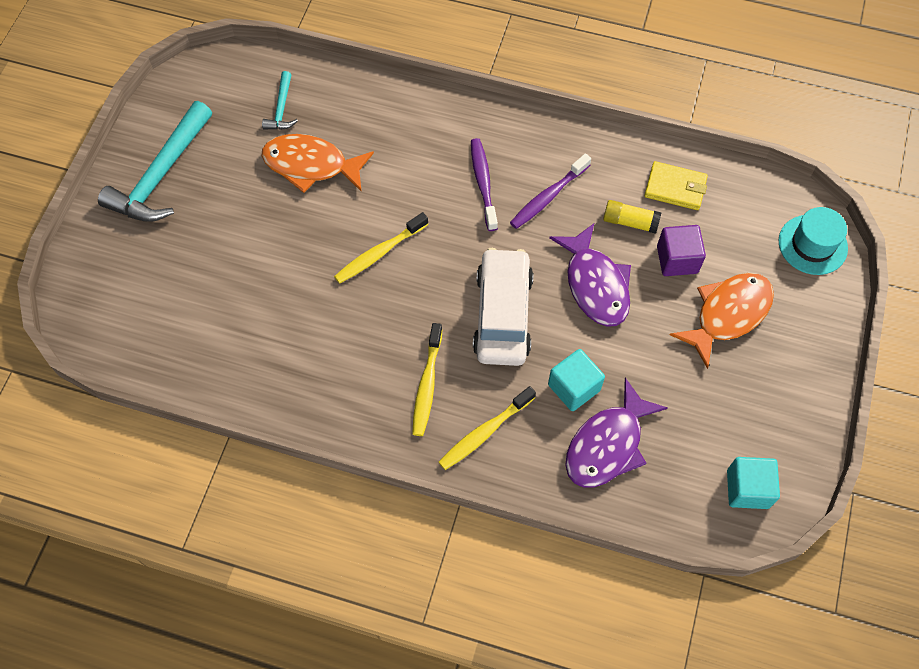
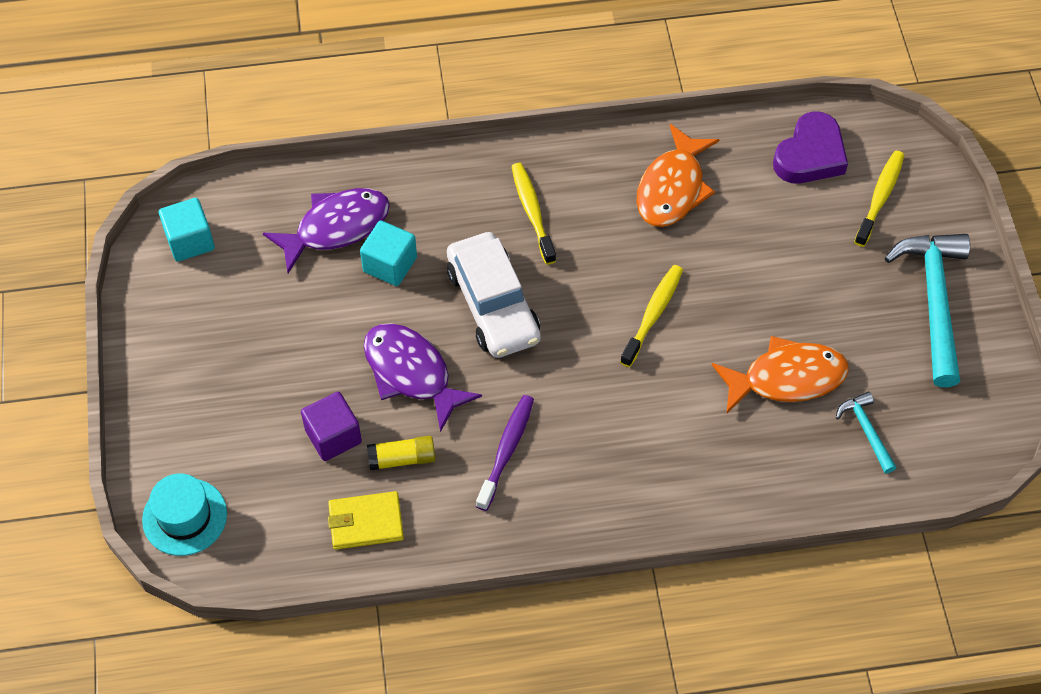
camera: 155 degrees right, 5 degrees down
yellow toothbrush [439,386,536,470] -> yellow toothbrush moved to [854,151,904,247]
purple toothbrush [471,138,498,231] -> none
purple fish [565,378,668,488] -> purple fish turned 45 degrees clockwise [263,188,390,273]
orange fish [670,273,774,369] -> orange fish moved to [636,124,719,227]
none -> purple heart [773,111,848,184]

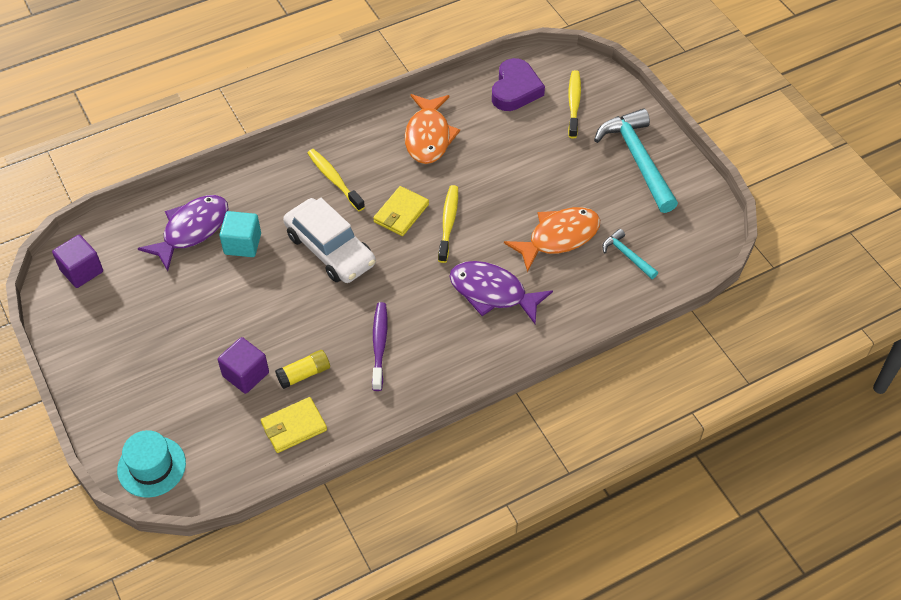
camera: 20 degrees left, 5 degrees down
turquoise cube [159,198,215,262] -> purple cube [52,235,103,288]
purple fish [364,323,482,432] -> purple fish moved to [449,261,553,324]
none -> yellow wallet [373,186,429,236]

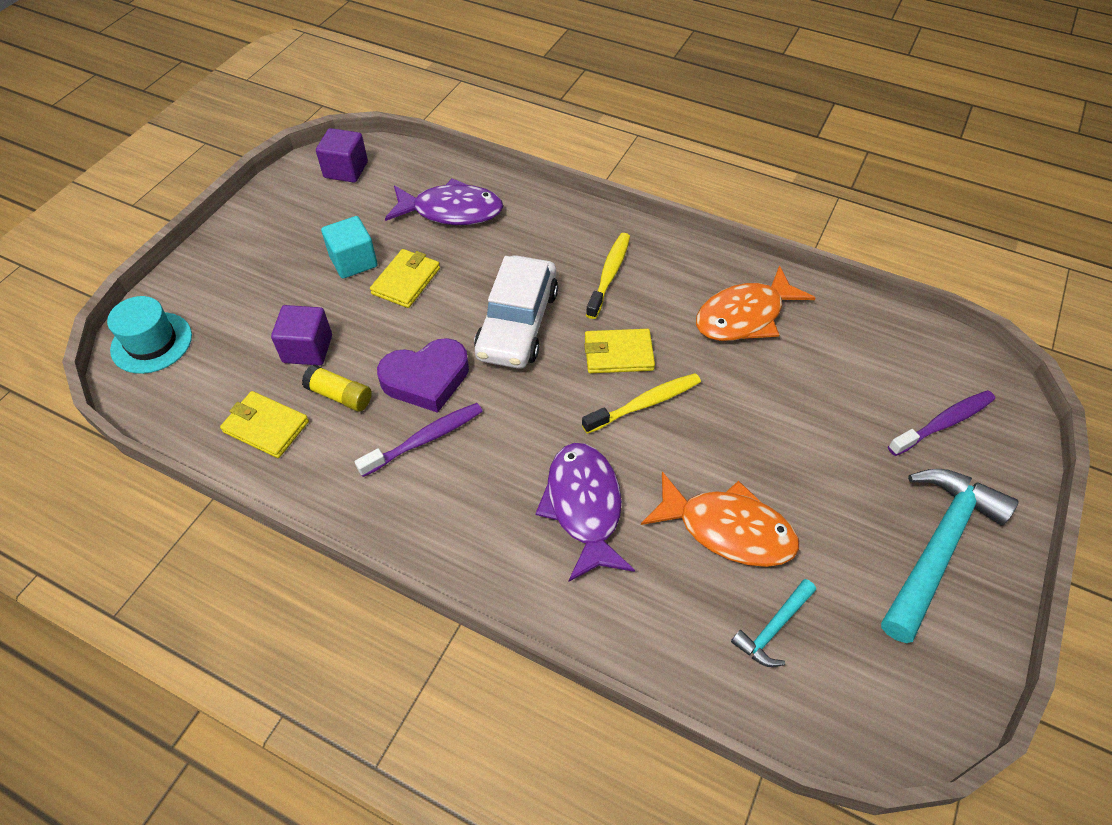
camera: 55 degrees right, 0 degrees up
turquoise cube [219,211,261,257] -> turquoise cube moved to [321,216,378,279]
purple heart [492,58,545,111] -> purple heart moved to [377,338,469,413]
yellow toothbrush [568,70,581,139] -> purple toothbrush [888,390,995,456]
turquoise hammer [602,229,658,279] -> turquoise hammer turned 150 degrees counterclockwise [731,579,816,667]
none -> yellow wallet [370,249,440,308]

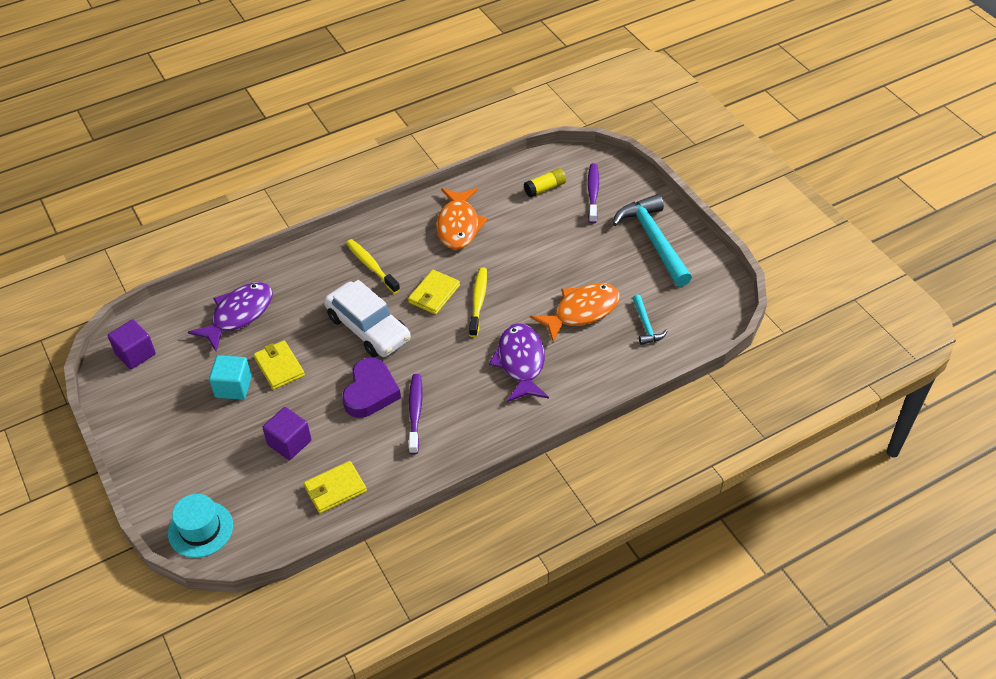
camera: 55 degrees left, 5 degrees down
yellow glue stick [302,364,372,412] -> yellow glue stick moved to [524,168,566,197]
purple fish [535,443,635,582] -> purple fish turned 60 degrees clockwise [489,323,549,402]

